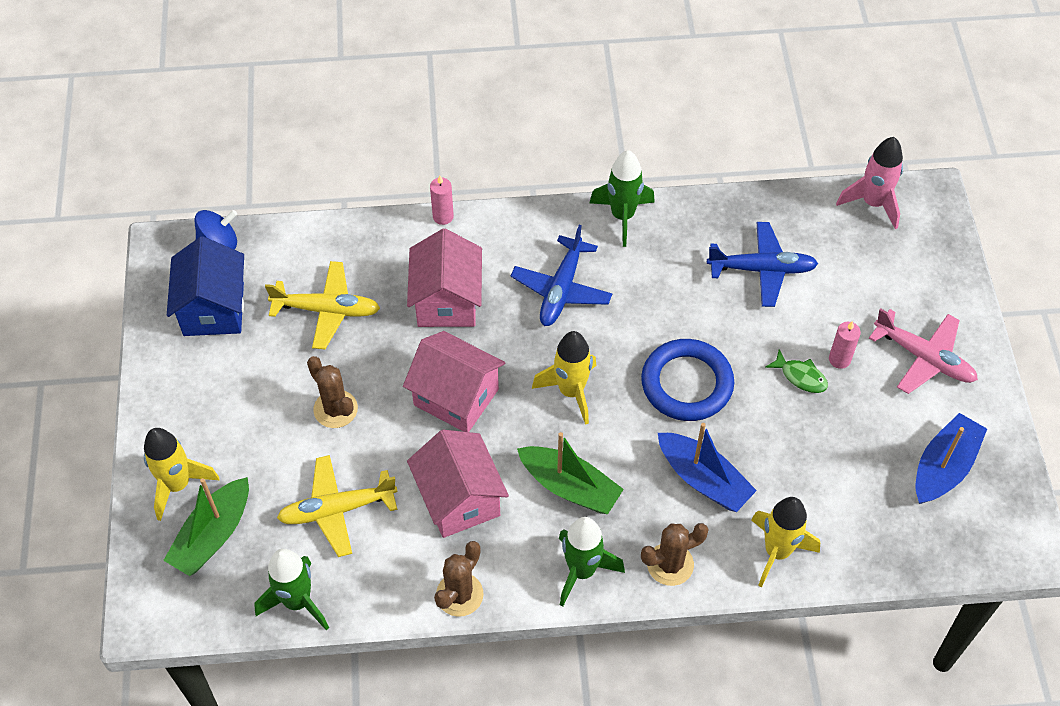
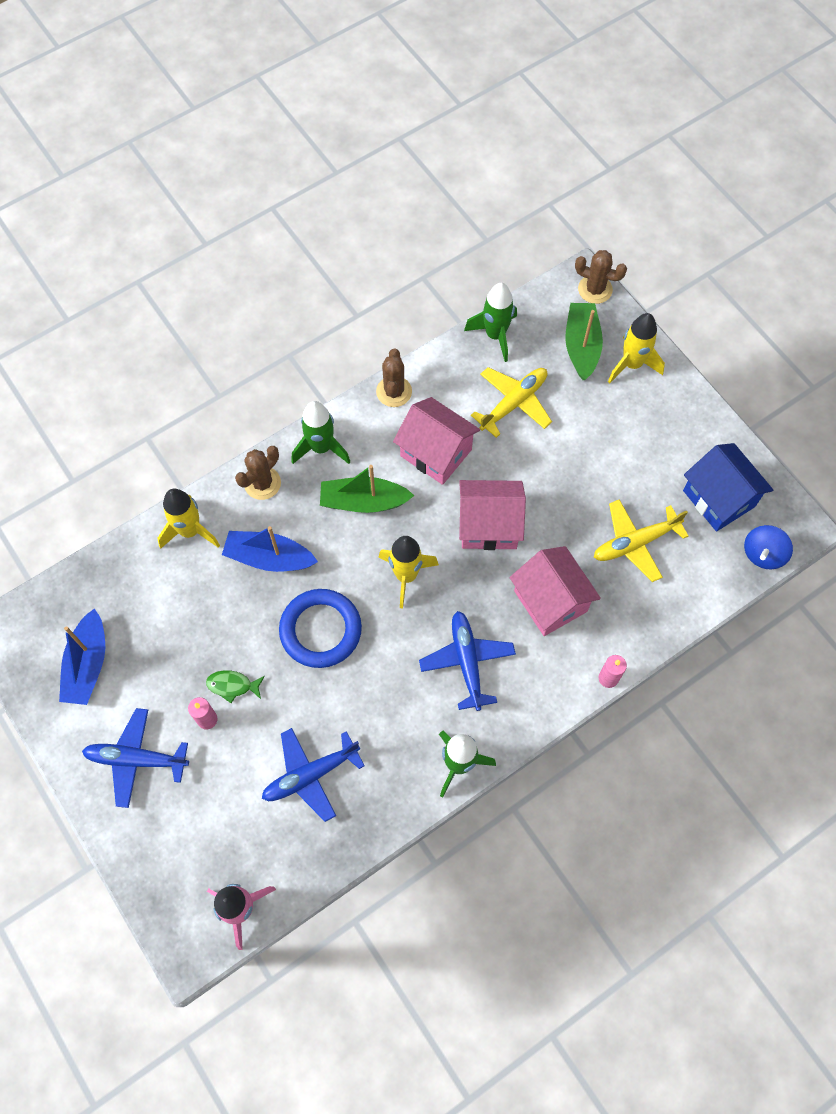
camera: 150 degrees right, 10 degrees up
brown cactus [307,356,358,428] -> brown cactus moved to [575,250,627,304]
pink plane [869,308,978,394] -> blue plane [82,708,189,808]

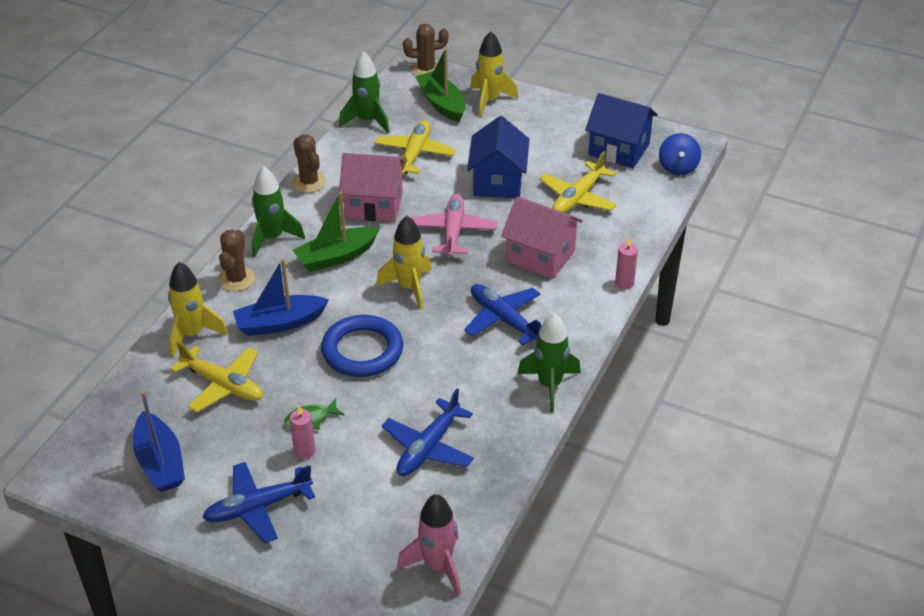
camera: 30 degrees left, 25 degrees down
pink house [459,480,526,550] -> pink plane [411,194,497,257]
none -> yellow plane [170,341,263,412]
none -> blue house [467,116,529,198]

